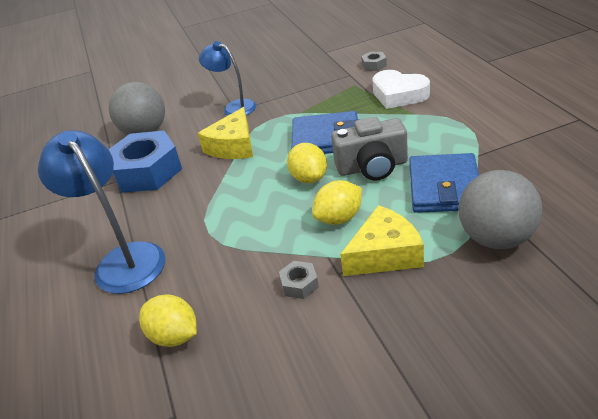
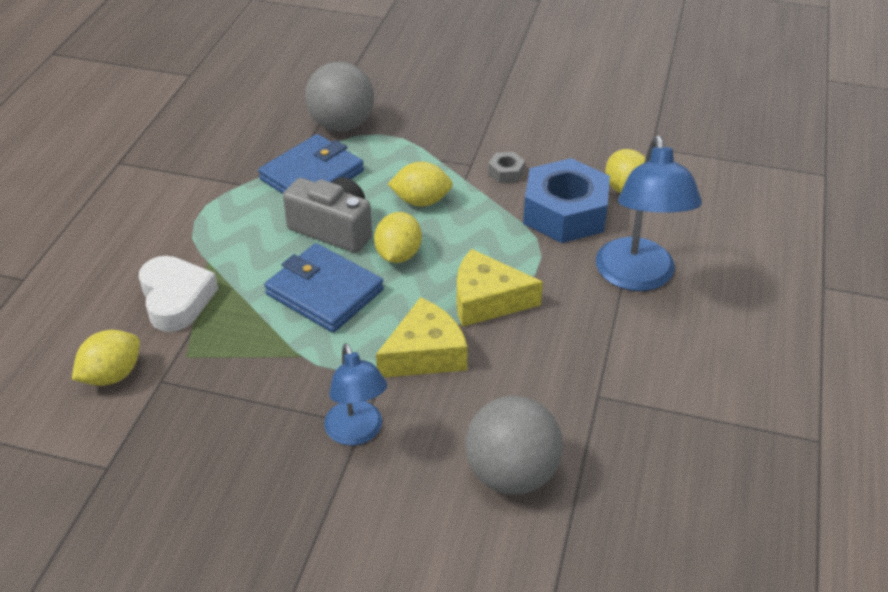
camera: 150 degrees left, 5 degrees up
blue nut [108,131,182,193] -> blue nut moved to [523,158,610,243]
yellow cheese [340,205,424,276] -> yellow cheese moved to [456,249,543,327]
grey nut [361,51,387,71] -> yellow lemon [72,330,140,386]

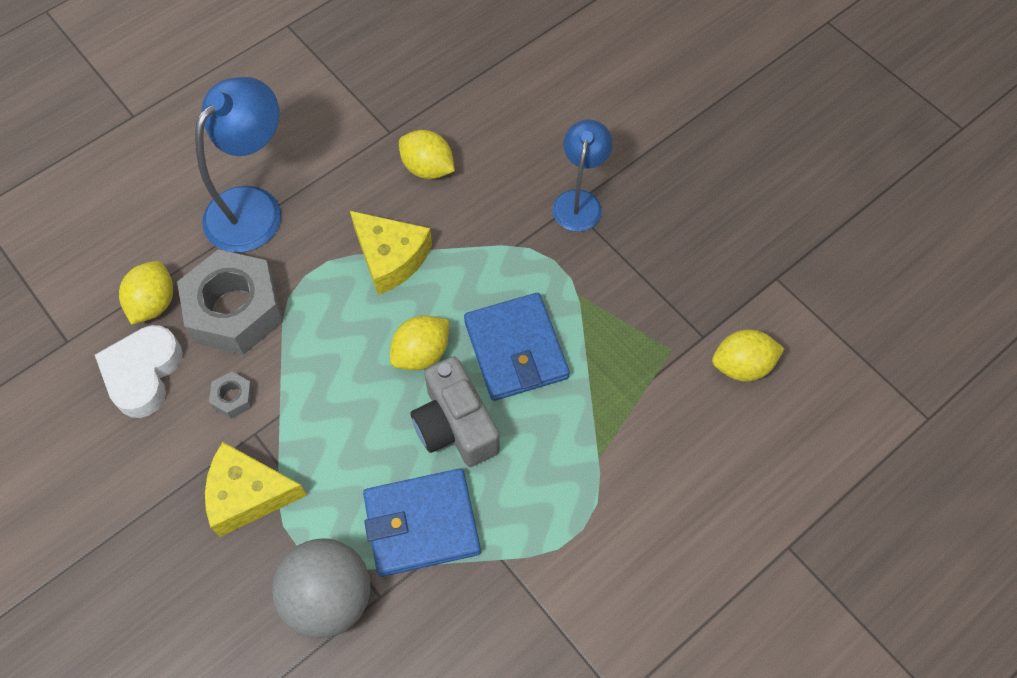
camera: 145 degrees left, 20 degrees up
white heart [139,256,218,332] -> white heart moved to [95,325,183,418]
yellow cheese [376,297,468,377] -> yellow cheese moved to [205,442,307,537]
yellow lemon [388,162,453,207] -> yellow lemon moved to [399,130,455,179]
grey ball [465,396,563,494] -> none
blue nut [523,158,610,243] -> grey nut [177,249,283,355]

